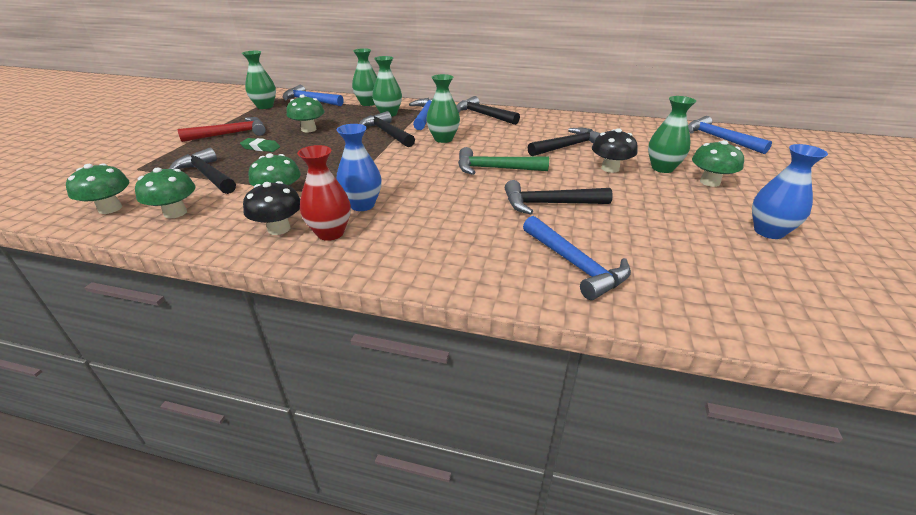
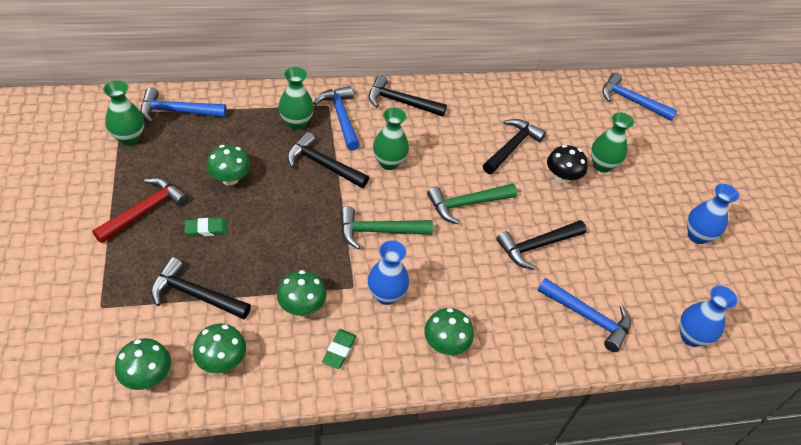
camera: 30 degrees left, 15 degrees up
black mushroom [243,181,300,235] -> green eraser [322,329,356,369]
red vase [297,145,351,241] -> none
green vase [352,48,377,106] -> none
green mushroom [692,140,744,187] -> green mushroom moved to [424,308,474,355]
none -> green hammer [340,206,433,249]
none -> blue vase [680,286,738,347]

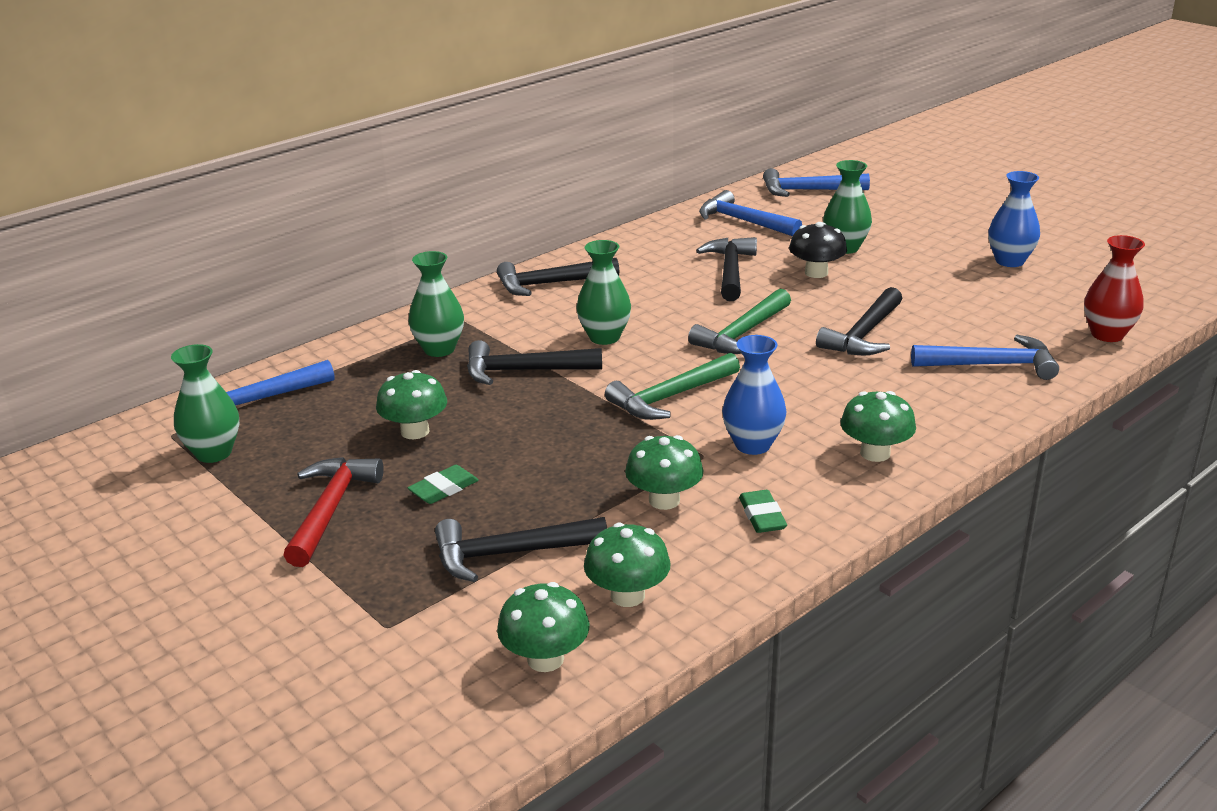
camera: 25 degrees left, 20 degrees down
blue hammer [313,86,360,151] -> blue hammer moved to [699,190,802,236]
blue vase [680,286,738,347] -> red vase [1084,235,1145,342]

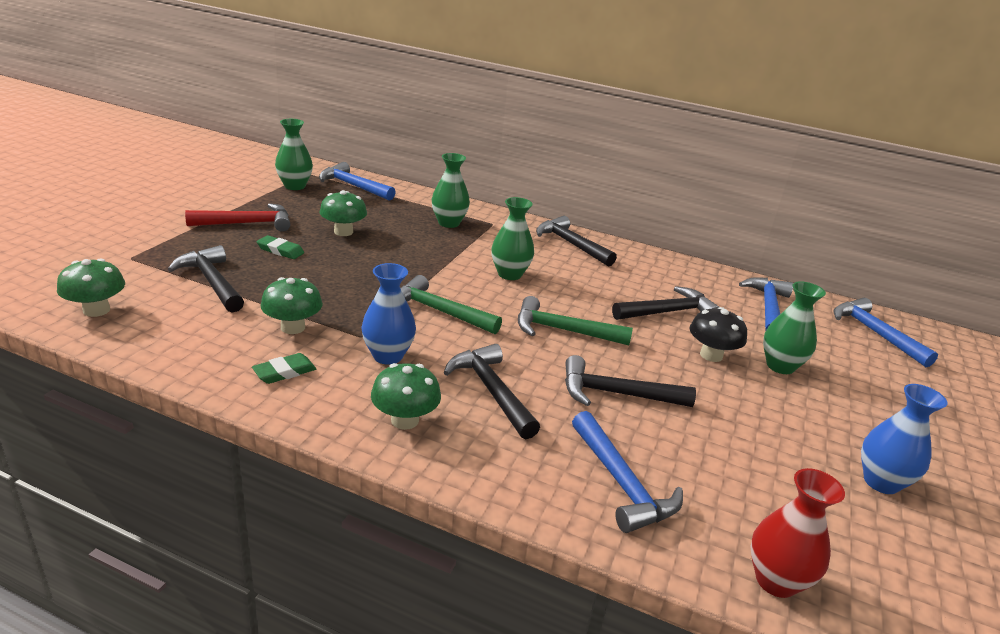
camera: 60 degrees right, 0 degrees up
black hammer [467,340,602,385] -> black hammer moved to [444,344,540,439]
green mushroom [584,523,671,607] -> none

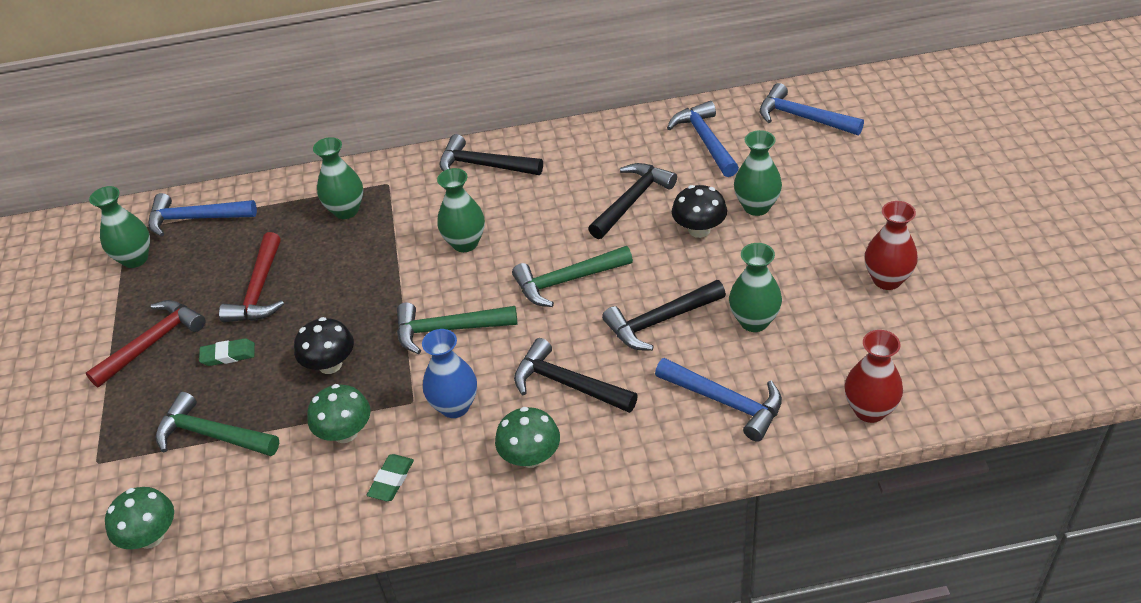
camera: 25 degrees left, 15 degrees up
black hammer [168,245,244,313] -> green hammer [156,392,279,456]
green mushroom [319,190,367,236] -> red hammer [219,232,284,322]
blue vase [861,384,948,494] -> red vase [865,201,918,290]
none -> black mushroom [294,317,354,374]
none -> green vase [729,243,782,332]

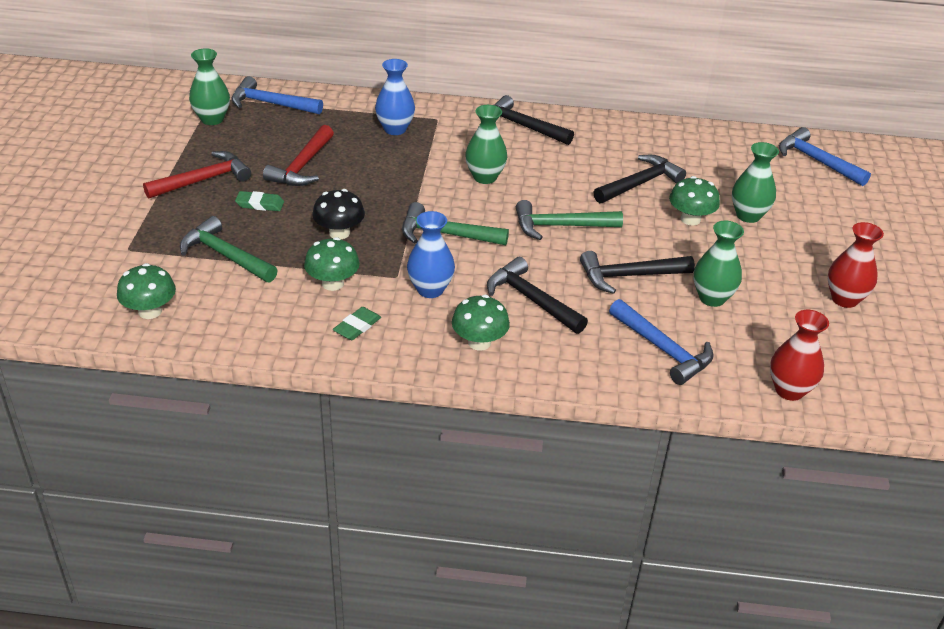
camera: 10 degrees right, 5 degrees down
green vase [313,137,363,219] -> blue vase [375,59,415,135]
blue hammer [667,101,739,177] -> none
black mushroom [672,185,727,238] -> green mushroom [669,176,720,226]

